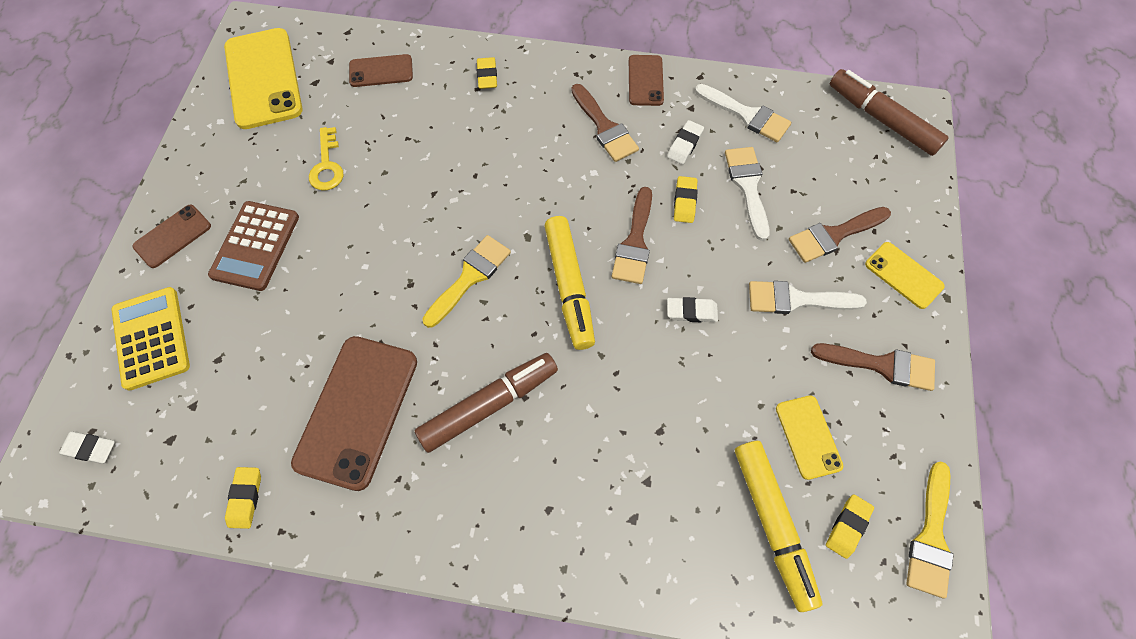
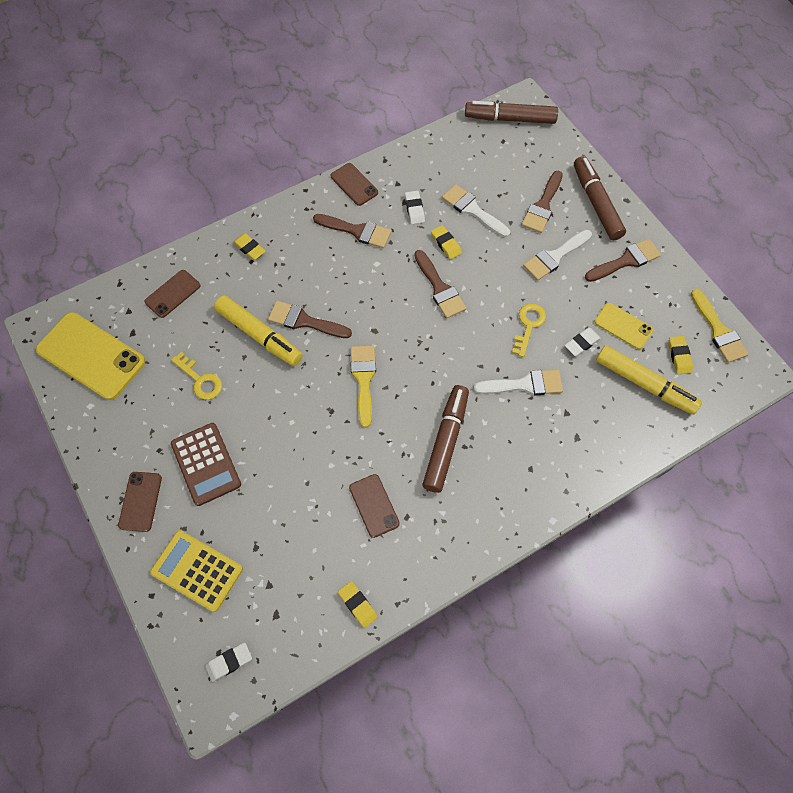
camera: 40 degrees left, 0 degrees up
brown phone [291,336,417,491] -> brown phone [349,474,400,538], size x0.53
yellow marker [545,216,595,350] -> yellow marker moved to [214,295,302,366]
white eraser [667,297,718,322] -> white eraser moved to [565,328,601,356]
white brush [695,84,791,142] -> white brush moved to [474,370,563,396]
yellow phone [865,242,945,309] -> brown marker [574,156,626,240]
none -> brown brush [268,301,352,338]
none -> yellow key [512,303,546,357]

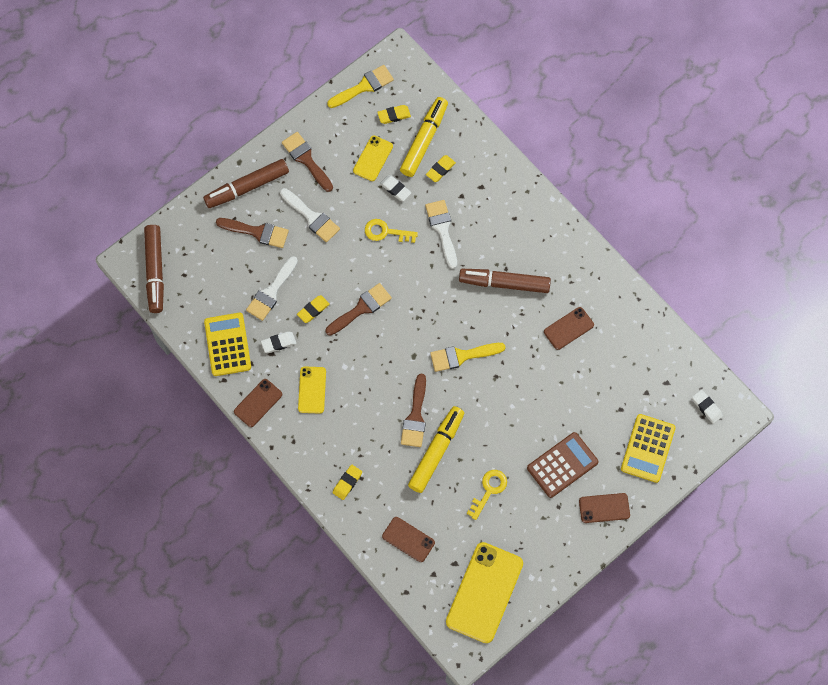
camera: 100 degrees left, 5 degrees up
brown brush [313,214,391,248] -> yellow phone [298,367,326,414]
yellow eraser [338,581,378,628] -> yellow eraser moved to [426,155,456,182]
none -> yellow calculator [204,313,251,376]

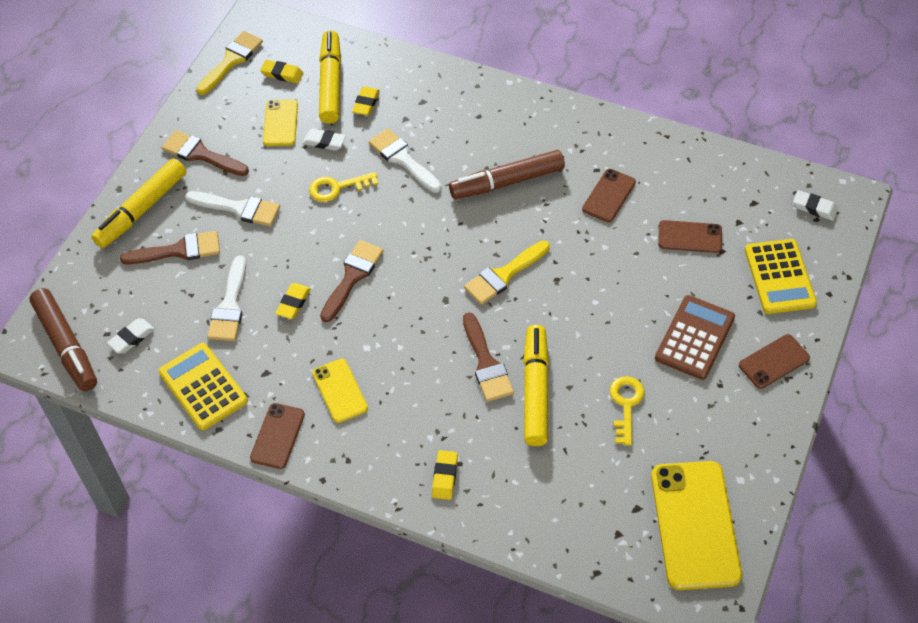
camera: 25 degrees left, 15 degrees down
brown marker [203,159,289,208] -> yellow marker [91,158,186,248]
white eraser [261,332,296,353] -> white eraser moved to [107,319,155,354]
yellow eraser [377,105,411,124] -> yellow eraser turned 60 degrees clockwise [260,60,303,83]
brown phone [382,517,435,562] -> brown phone moved to [658,220,722,253]

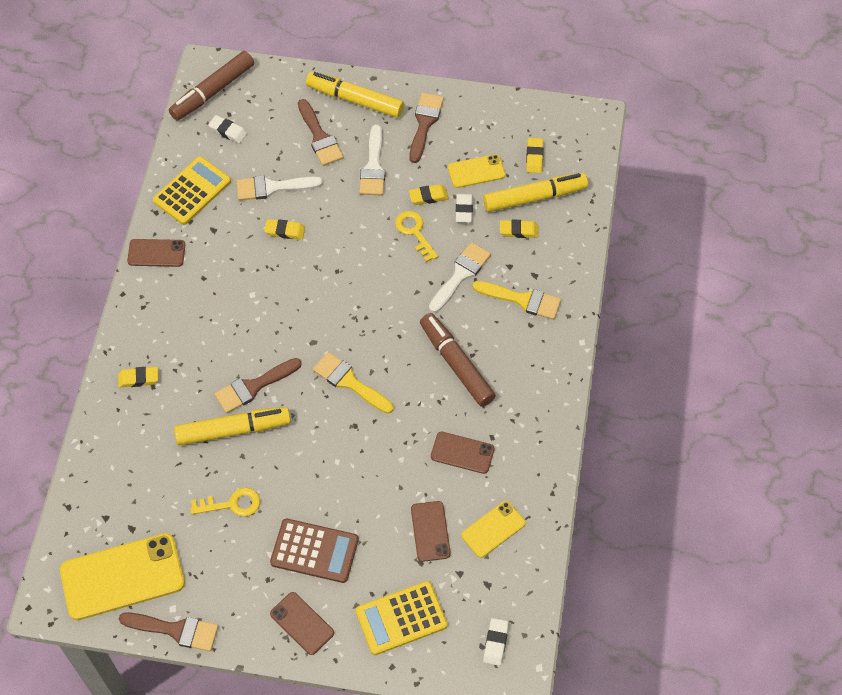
camera: 75 degrees right, 5 degrees up
yellow brush [196,31,263,95] -> yellow brush moved to [472,281,561,320]
yellow phone [312,359,368,423] -> yellow phone moved to [461,501,526,558]
brown brush [320,240,383,322] -> brown brush moved to [119,612,218,651]
none -> yellow eraser [409,184,449,205]

